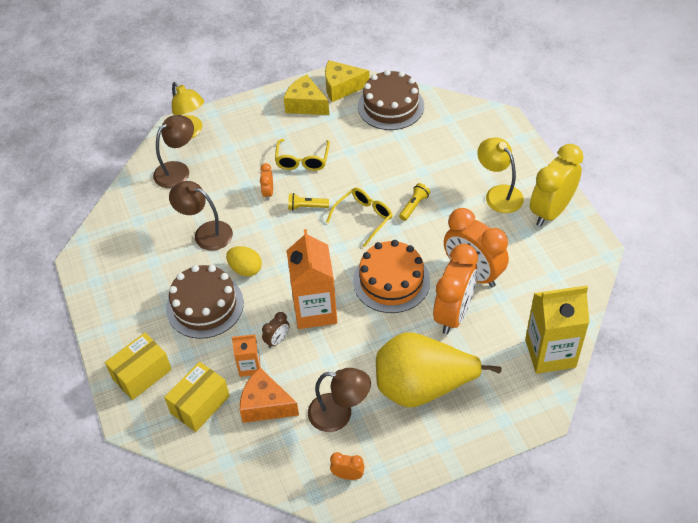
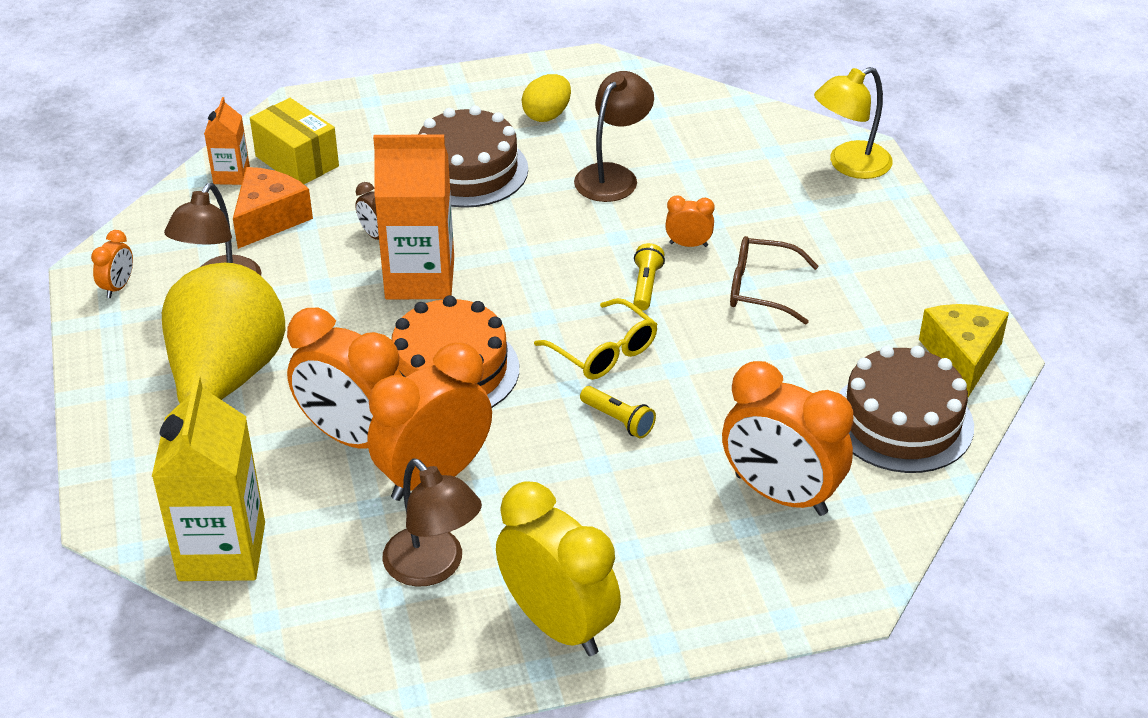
camera: 95 degrees right, 10 degrees down
yellow box [105,333,172,400] -> none
brown lamp [153,115,194,188] -> brown lamp moved to [382,458,482,587]
yellow egg [226,246,262,277] -> yellow egg moved to [522,74,571,122]
orange carton [232,334,260,377] -> orange carton moved to [204,97,250,185]
yellow glasses [275,139,330,171] -> brown glasses [730,236,819,325]
yellow cheese [284,74,329,115] -> none
yellow lamp [477,138,524,213] -> none
none -> orange clock [722,361,853,516]

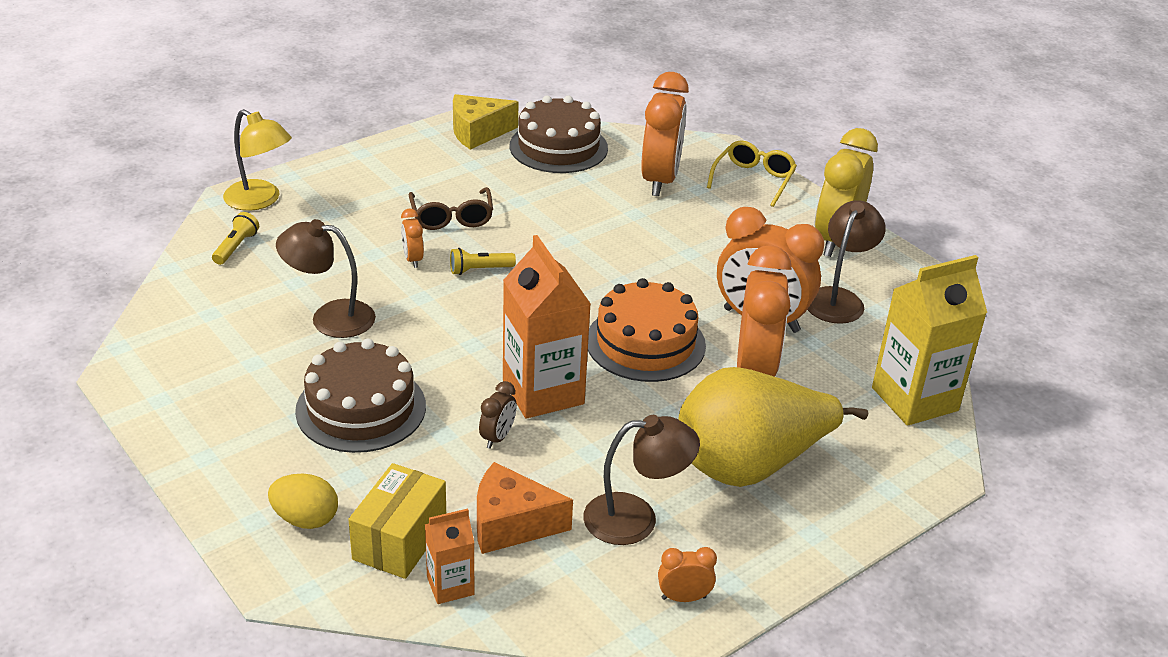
camera: 115 degrees left, 5 degrees down
yellow egg [522,74,571,122] -> yellow egg moved to [268,474,338,529]
yellow glasses [534,298,657,380] -> yellow glasses moved to [707,140,797,207]
yellow flashlight [580,386,656,438] -> yellow flashlight moved to [212,212,259,265]

